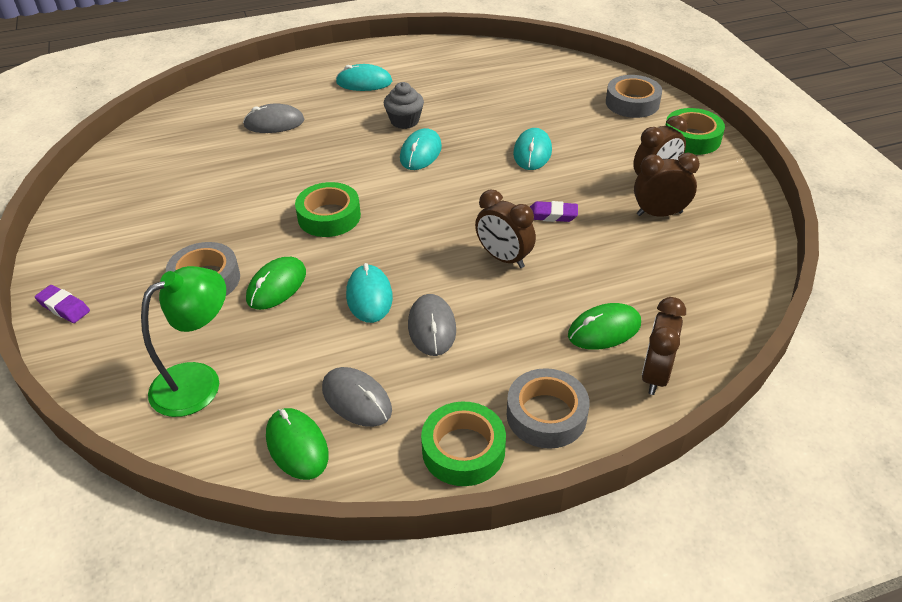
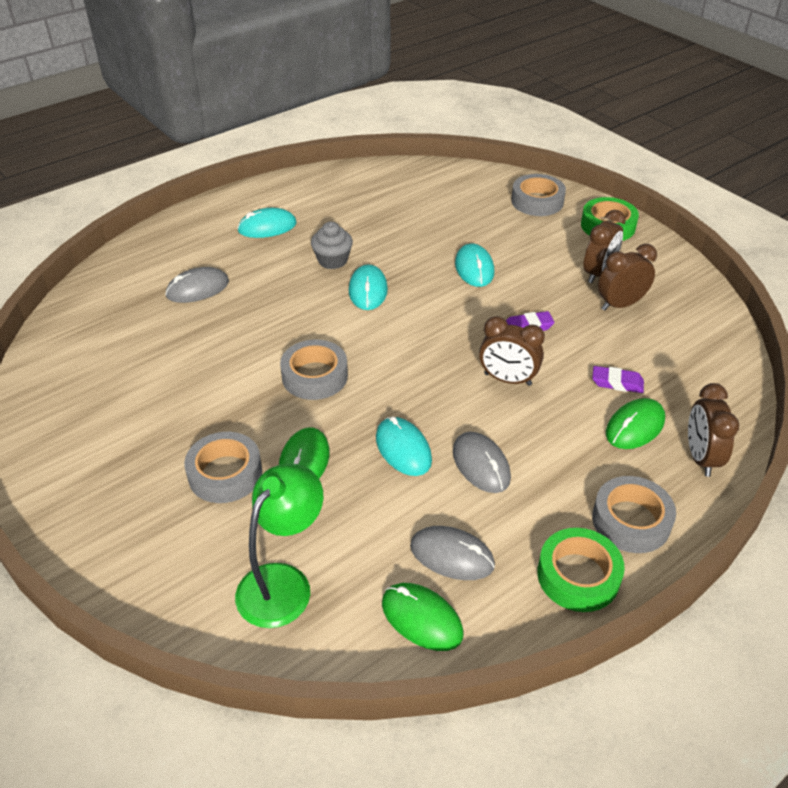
camera: 20 degrees left, 0 degrees up
purple eraser [35,285,90,323] -> purple eraser moved to [592,366,644,393]
green tape [295,182,361,237] -> grey tape [280,340,348,400]

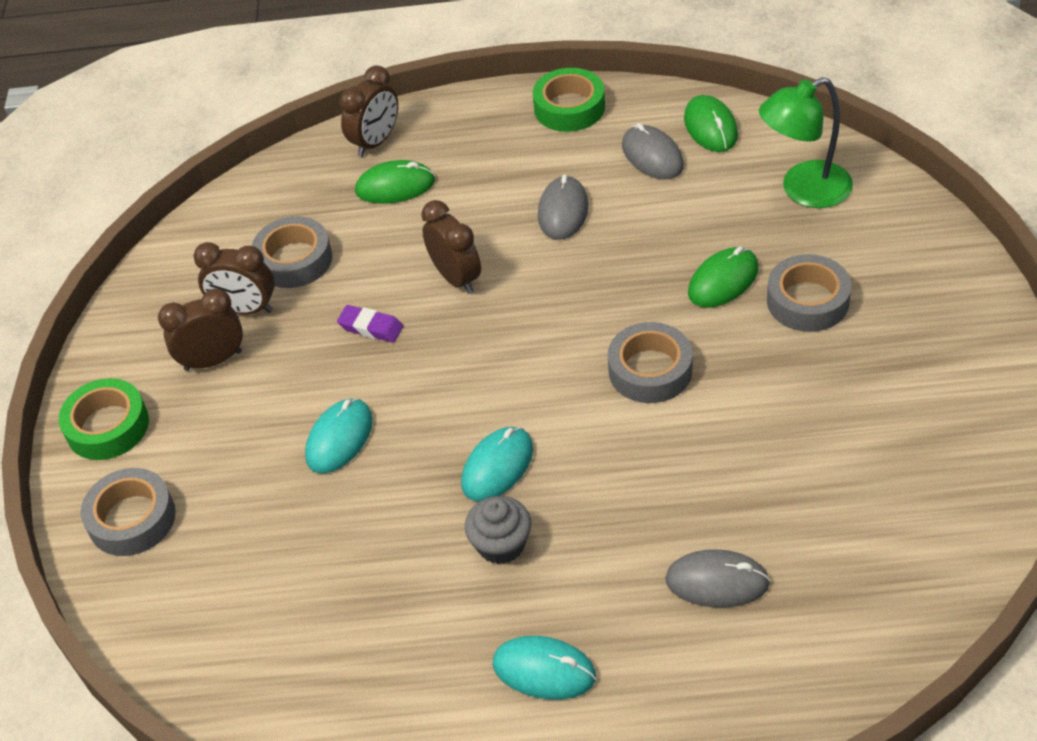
camera: 140 degrees left, 5 degrees up
turquoise mouse [376,417,432,476] -> none
purple eraser [592,366,644,393] -> none
grey tape [592,476,676,553] -> grey tape moved to [252,216,332,288]

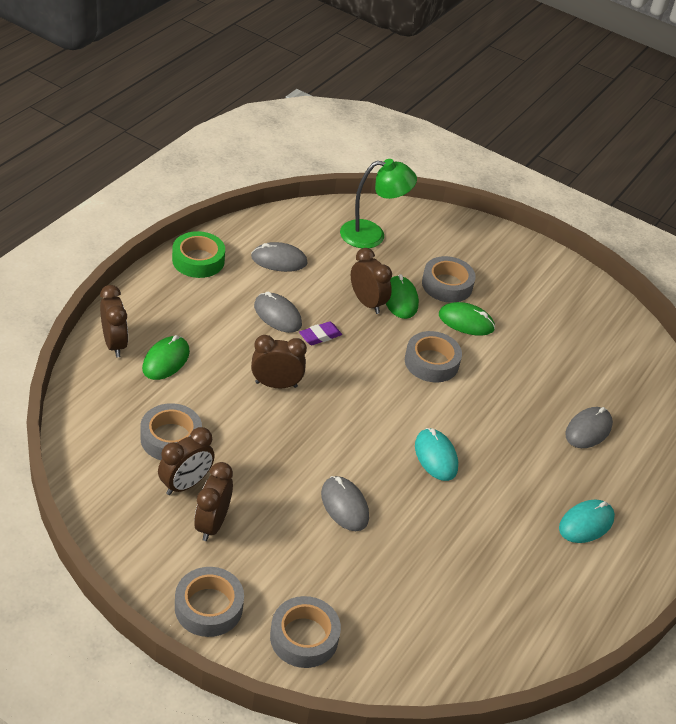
camera: 65 degrees left, 5 degrees down
green tape [59,378,149,460] -> grey tape [175,567,244,637]
turquoise mouse [305,398,373,473] -> grey mouse [321,476,369,531]
purple eraser [337,305,403,342] -> purple eraser moved to [299,321,342,345]
grey cupcake [465,496,531,564] -> none
green mouse [684,95,738,152] -> green mouse moved to [439,302,495,336]
green lamp [759,77,853,208] -> green lamp turned 105 degrees counterclockwise [340,159,417,248]
none -> brown clock [351,248,392,314]

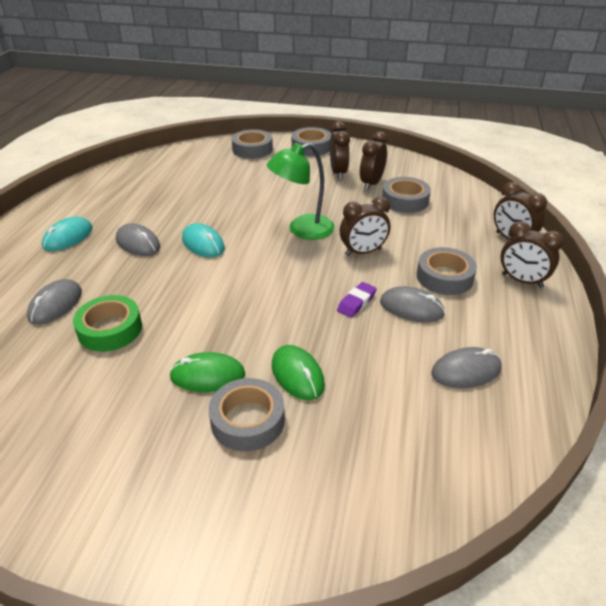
camera: 165 degrees right, 5 degrees down
green mouse [142,335,190,380] -> none
green tape [172,231,225,278] -> green tape moved to [73,295,142,352]
grey mouse [321,476,369,531] -> grey mouse moved to [116,223,160,256]
green lamp [340,159,417,248] -> green lamp moved to [267,143,335,240]
brown clock [351,248,392,314] -> brown clock moved to [501,221,564,288]
grey tape [405,331,462,382] -> grey tape moved to [417,247,477,295]

